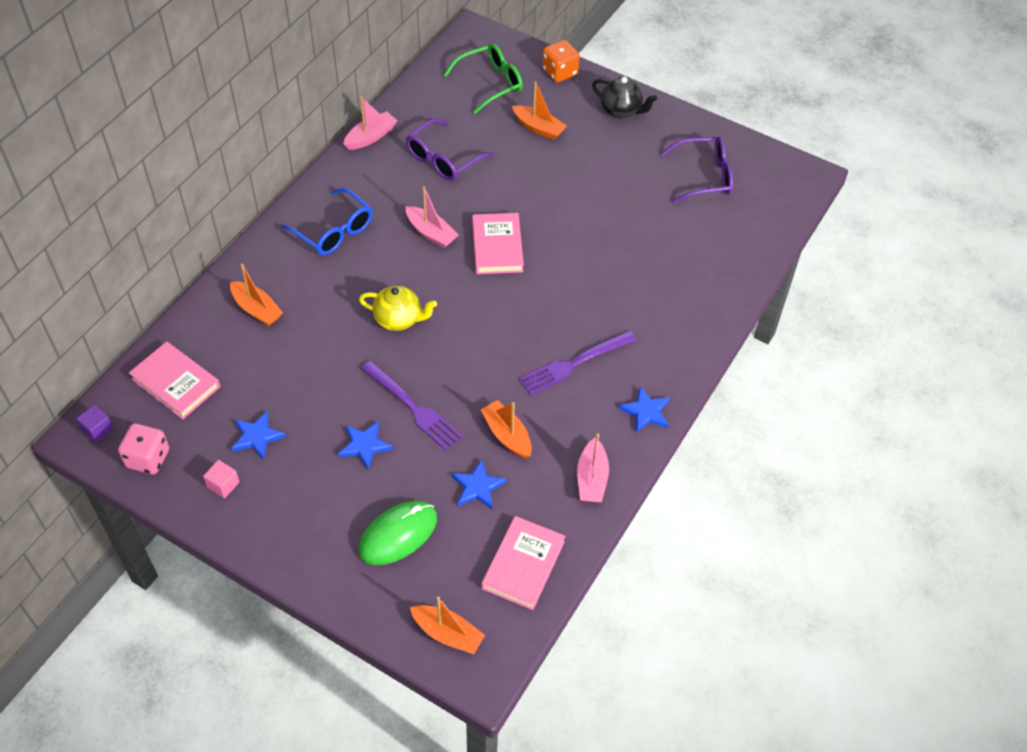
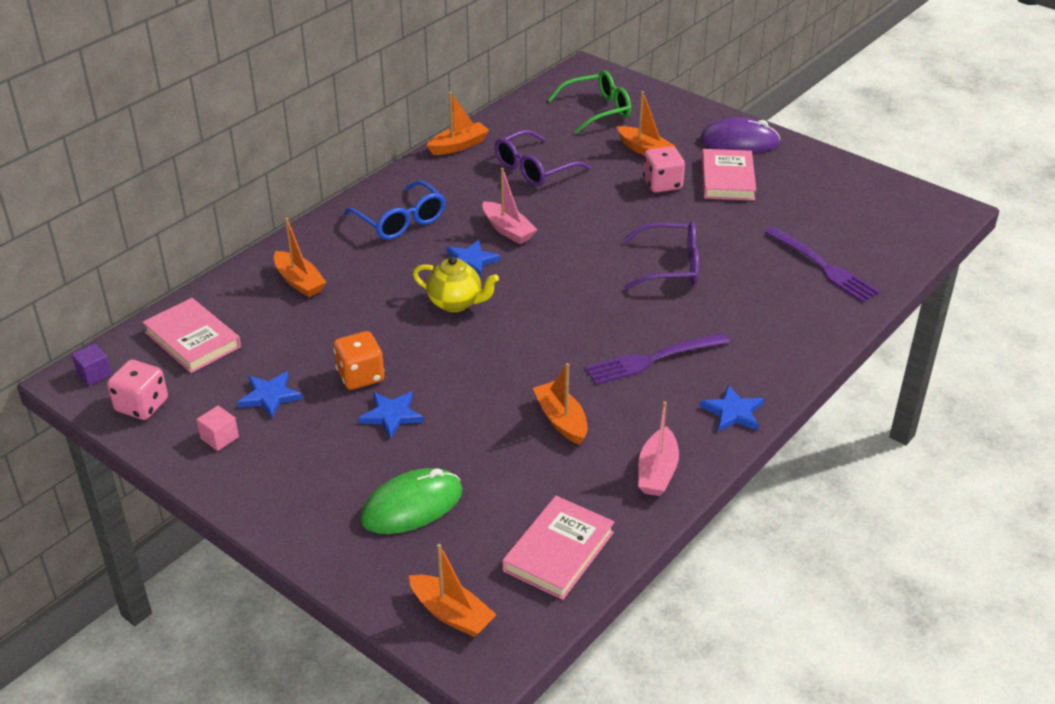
camera: 10 degrees right, 15 degrees down
pink boat [343,96,398,150] -> orange boat [426,92,489,155]
purple fork [361,361,463,450] -> purple fork moved to [765,227,880,302]
blue star [452,459,507,509] -> blue star moved to [447,240,500,278]
pink book [472,213,524,274] -> pink book moved to [702,149,756,201]
orange dice [542,40,580,82] -> orange dice moved to [333,331,384,390]
black teapot [592,77,657,118] -> purple mouse [700,117,780,153]
purple glasses [661,137,733,203] -> purple glasses moved to [623,222,699,290]
none -> pink dice [643,146,685,193]

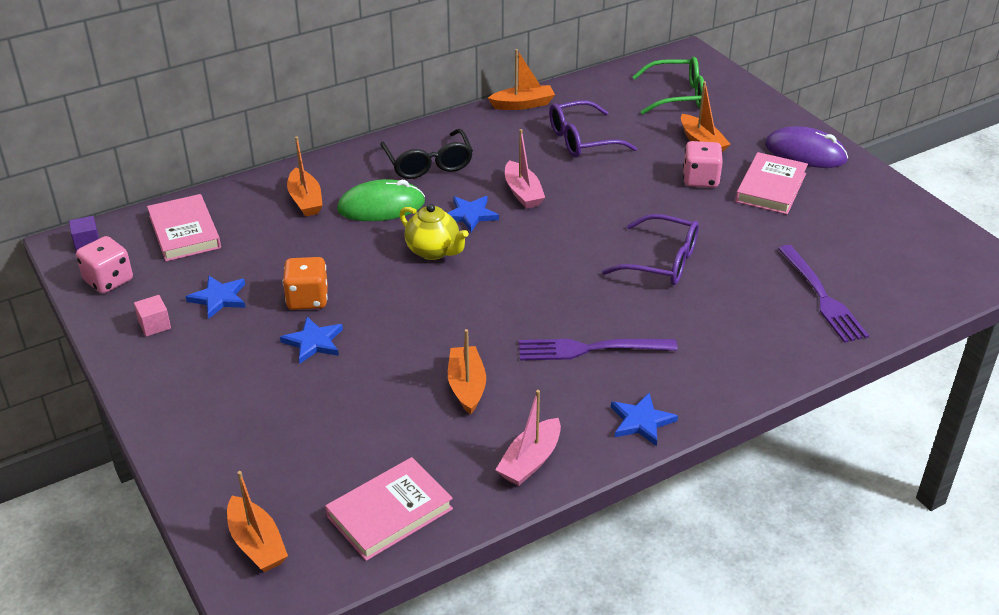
camera: 20 degrees right, 0 degrees up
blue glasses [344,180,446,240] -> black glasses [380,129,473,179]
green mouse [360,468,463,534] -> green mouse moved to [337,179,425,221]

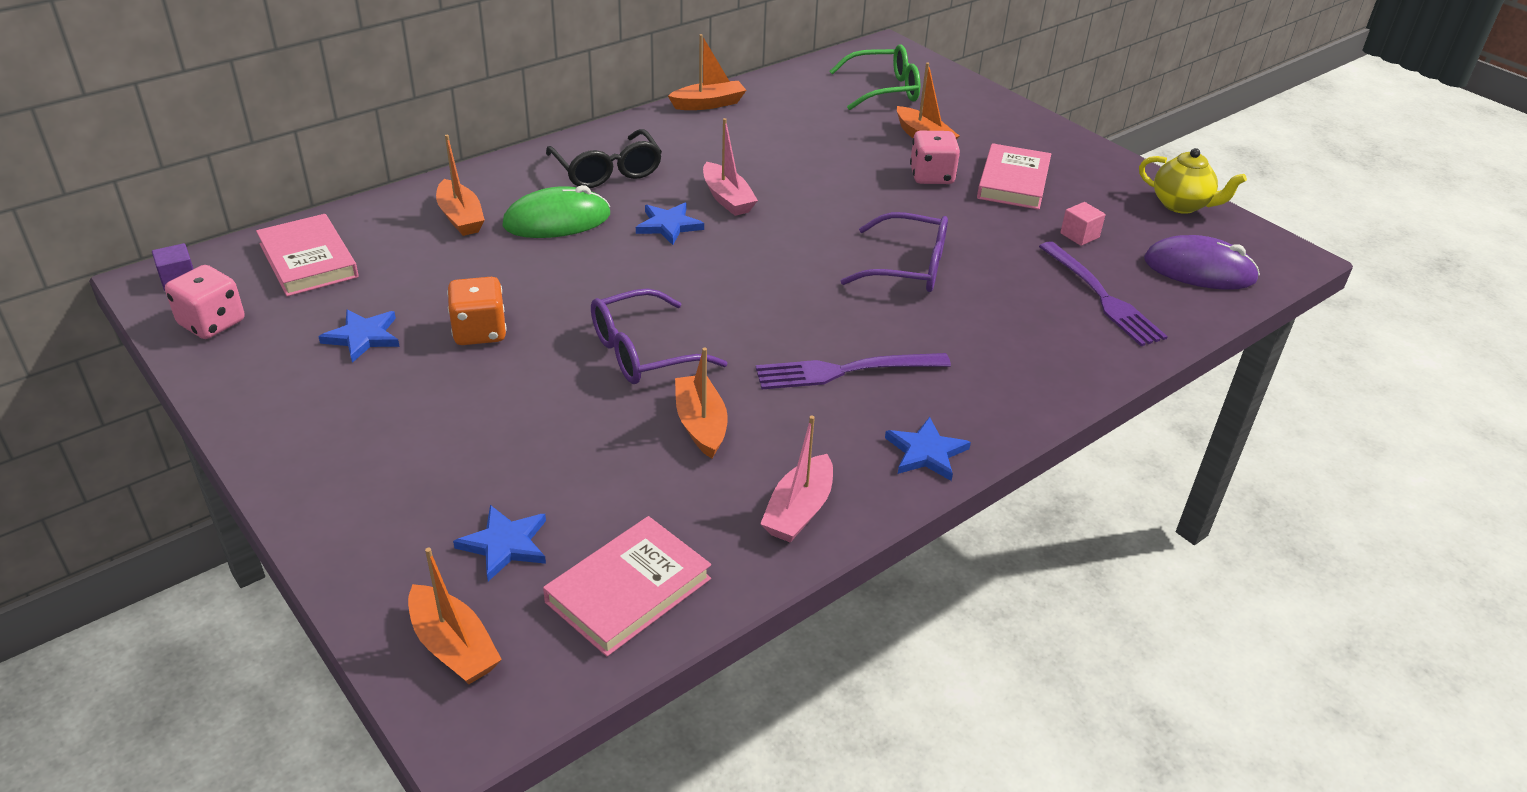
camera: 10 degrees left, 0 degrees up
pink cube [134,295,171,337] -> pink cube moved to [1060,202,1105,246]
blue star [280,317,343,364] -> blue star moved to [453,505,546,581]
yellow teapot [400,204,469,260] -> yellow teapot moved to [1139,148,1247,214]
purple glasses [549,100,637,157] -> purple glasses moved to [591,289,727,384]
purple mouse [765,126,848,168] -> purple mouse moved to [1144,235,1260,290]

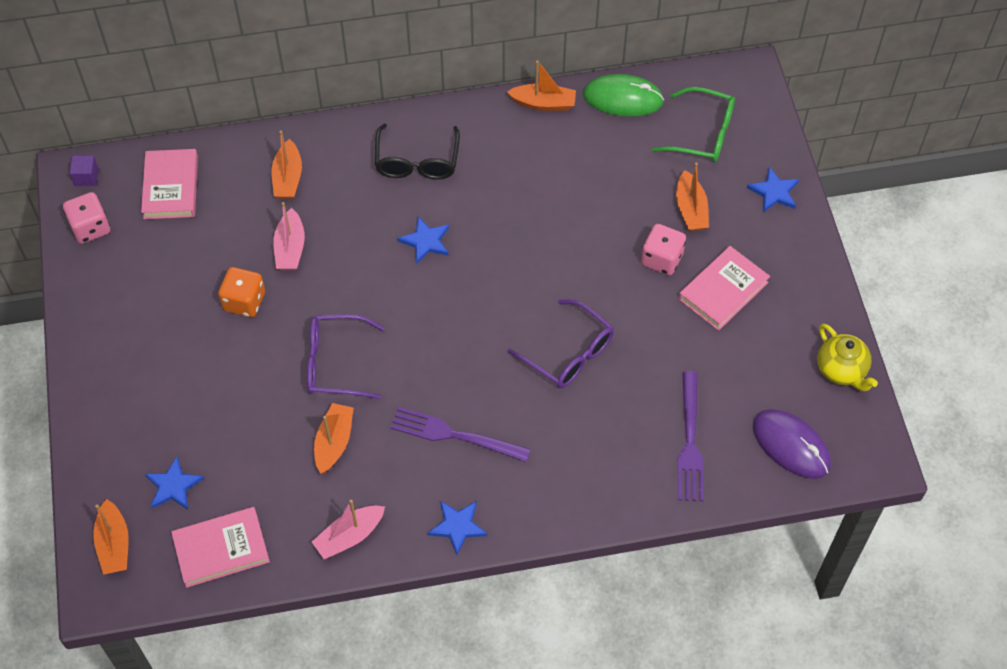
camera: 30 degrees right, 20 degrees up
blue star [318,309,400,363] -> blue star moved to [747,167,799,212]
green mouse [502,185,610,238] -> green mouse moved to [583,74,664,117]
pink boat [703,118,758,216] -> pink boat moved to [273,202,305,270]
pink cube [1060,202,1105,246] -> none

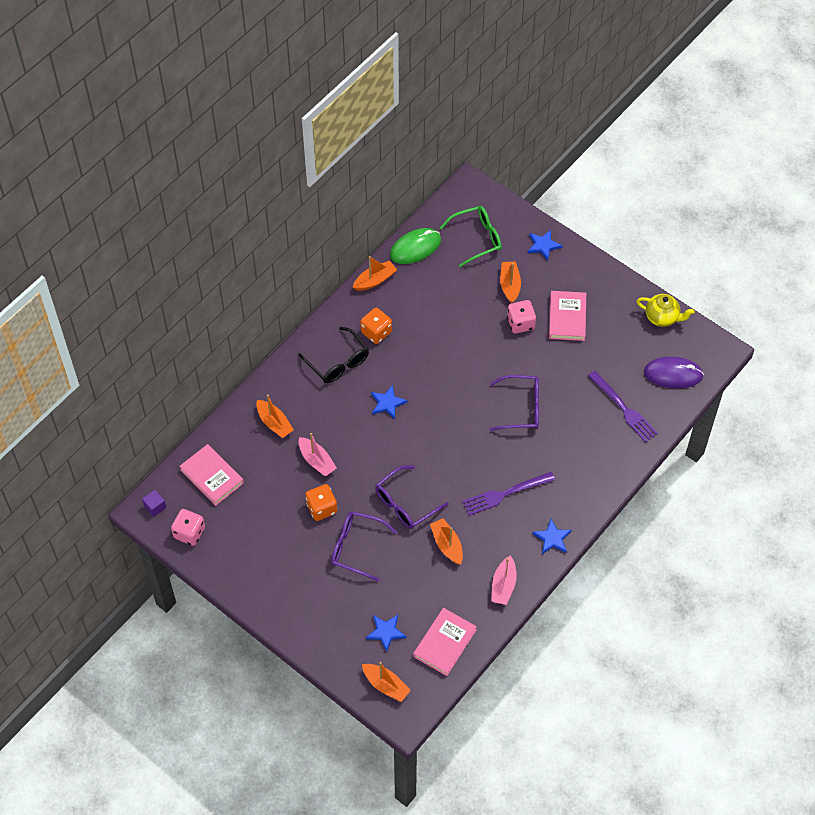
camera: 40 degrees left, 0 degrees up
orange boat [676,162,709,231] -> orange boat turned 135 degrees counterclockwise [500,262,521,303]
none -> purple glasses [331,511,397,581]
none -> orange dice [360,308,392,344]

